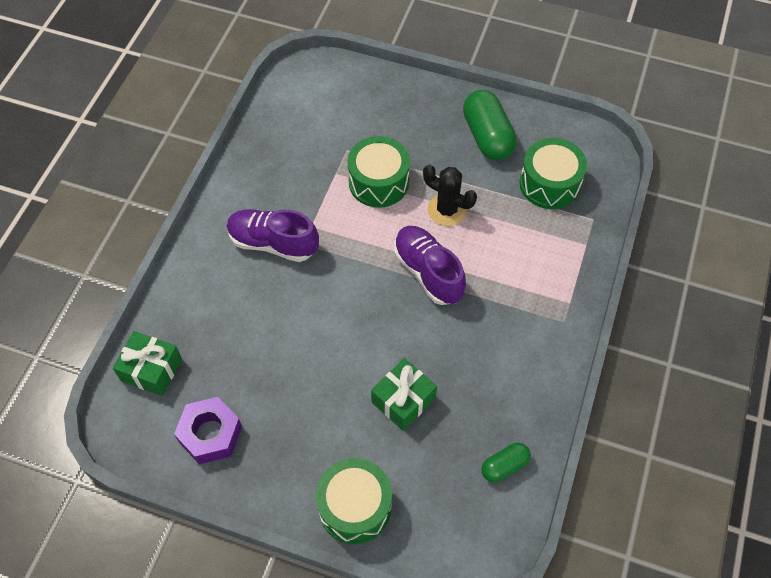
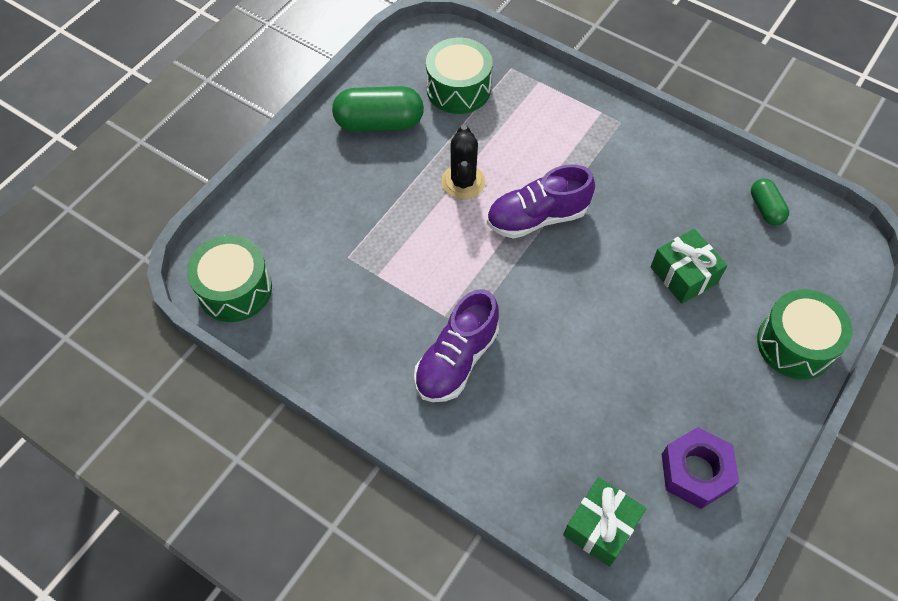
camera: 75 degrees left, 0 degrees up
green drum [347,136,410,208] -> green drum moved to [187,235,272,322]
black cactus [423,165,477,226] -> black cactus turned 45 degrees counterclockwise [441,125,485,200]

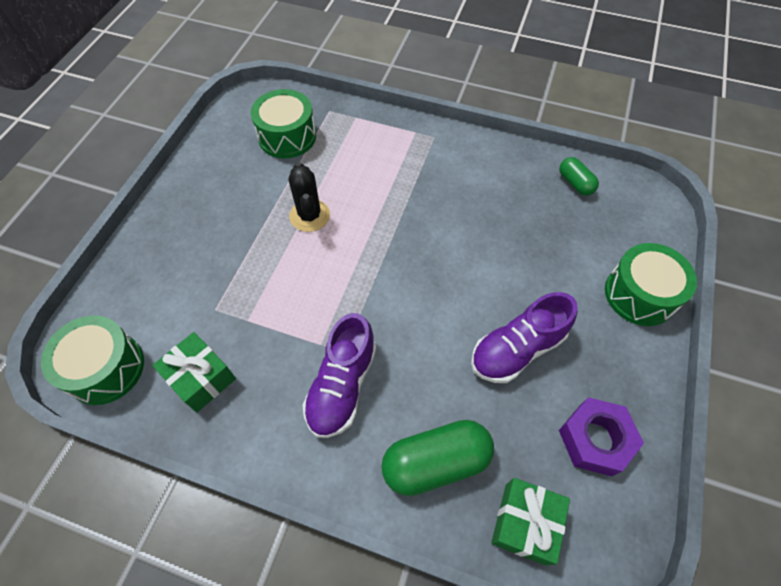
camera: 15 degrees left, 0 degrees up
green capsule [332,86,424,132] -> green capsule moved to [381,420,494,496]
purple shoe [487,165,595,239] -> purple shoe moved to [471,292,578,383]
green gift [651,229,727,304] -> green gift moved to [152,332,236,413]

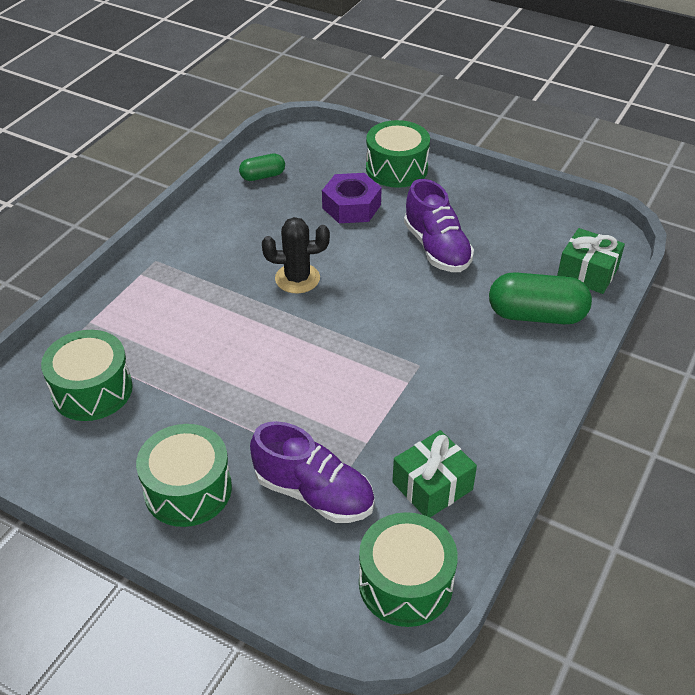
camera: 80 degrees left, 15 degrees down
black cactus [289,162,330,232] -> black cactus moved to [262,217,330,293]
purple shoe [303,313,376,438] -> purple shoe moved to [250,421,375,523]
green capsule [381,420,494,496] -> green capsule turned 75 degrees counterclockwise [489,272,592,324]
purple nut [559,397,644,476] -> purple nut moved to [322,173,382,223]
none -> green drum [136,424,232,527]

